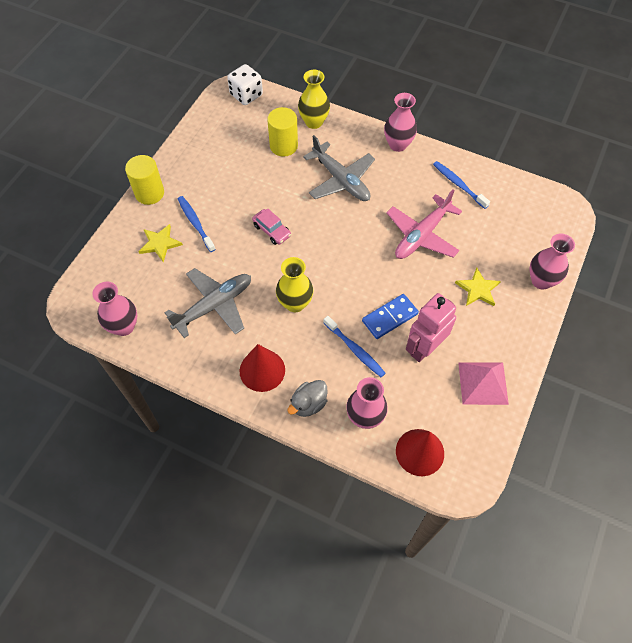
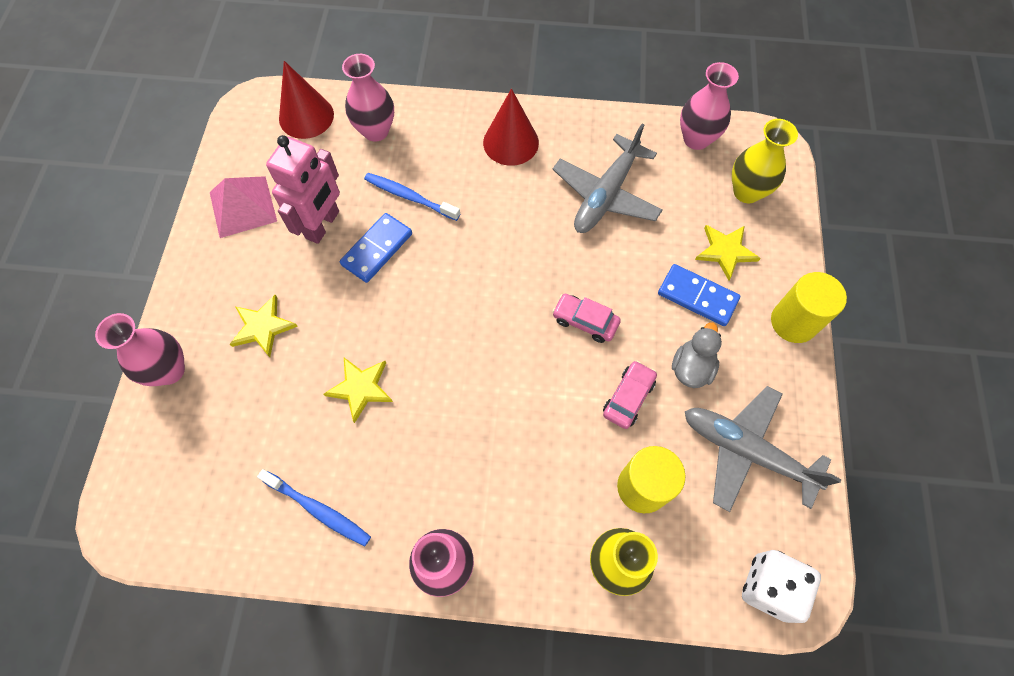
camera: 160 degrees right, 5 degrees up
blue toothbrush [178,196,216,252] -> blue domino [658,264,740,326]
yellow vase [276,257,313,312] -> yellow vase moved to [732,119,798,203]
grey duck [287,380,328,417] -> grey duck moved to [672,322,722,388]
grey plane [303,135,375,201] -> grey plane moved to [685,386,842,512]
pink plane [387,189,462,259] -> yellow star [324,358,393,423]
none -> pink car [603,360,657,429]

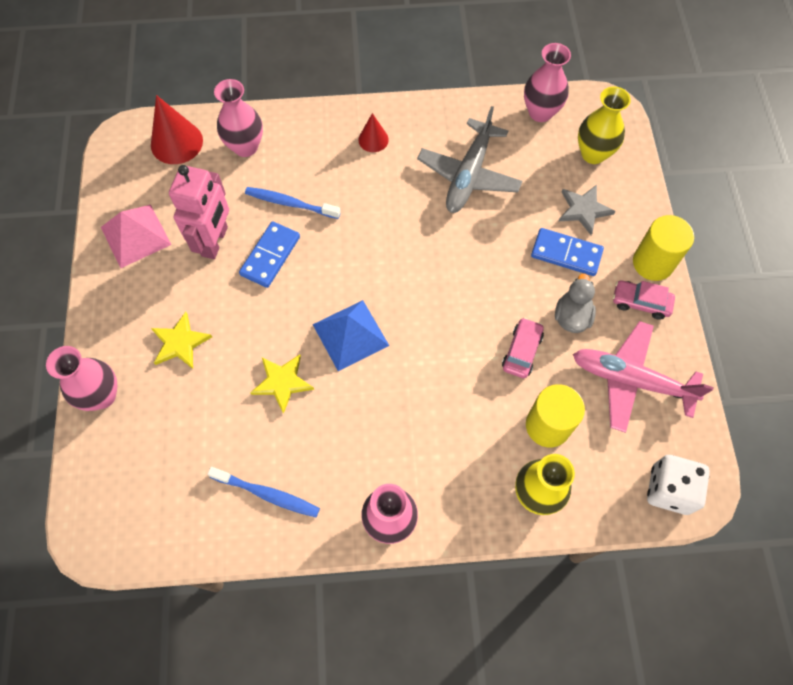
camera: 10 degrees left, 0 degrees up
red cone [483,89,539,166] -> red cone [358,113,389,152], size x0.58
pink car [552,294,621,343] -> pink car moved to [613,280,675,320]
grey plane [685,386,842,512] -> pink plane [573,321,714,433]
yellow star [695,225,761,280] -> grey star [559,185,615,235]
none -> blue pyramid [313,300,389,371]

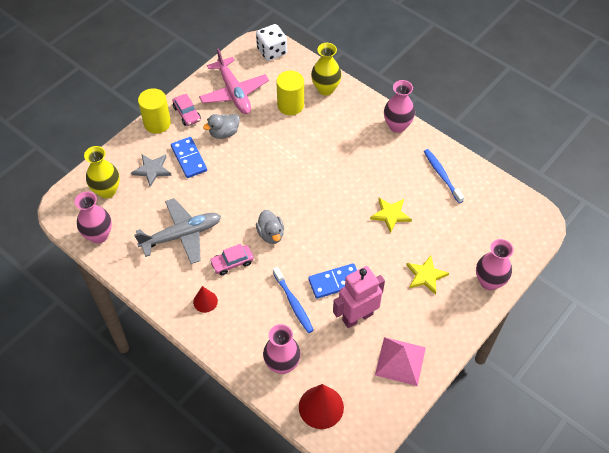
camera: 135 degrees left, 10 degrees down
blue pyramid [313,300,389,371] -> none
pink car [502,317,544,378] -> pink car moved to [209,244,254,275]
none -> grey duck [256,210,284,244]

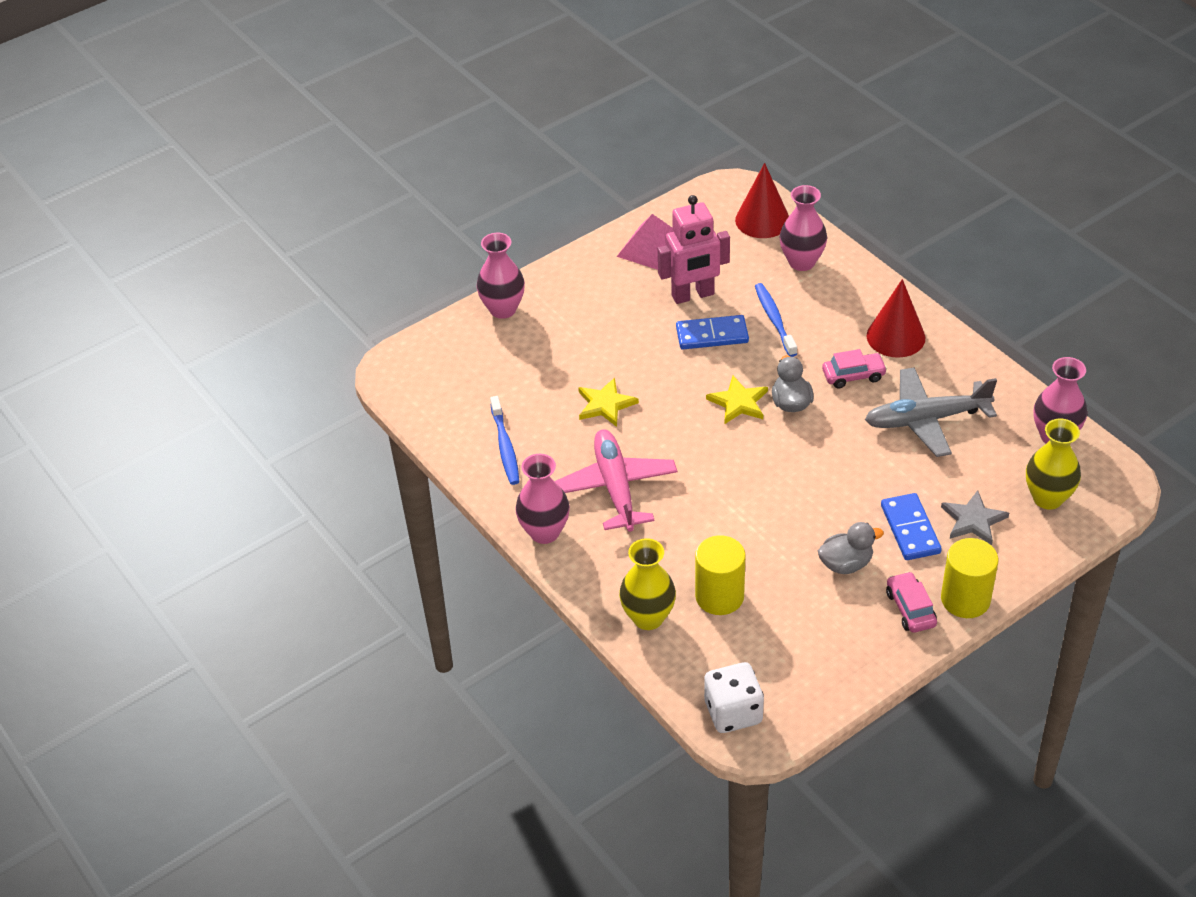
camera: 165 degrees left, 10 degrees down
red cone [193,286,218,313] -> red cone [867,279,925,358], size x1.72
pink plane [199,48,269,114] -> pink plane moved to [555,429,677,532]
yellow star [406,255,449,295] -> yellow star moved to [706,376,768,424]

